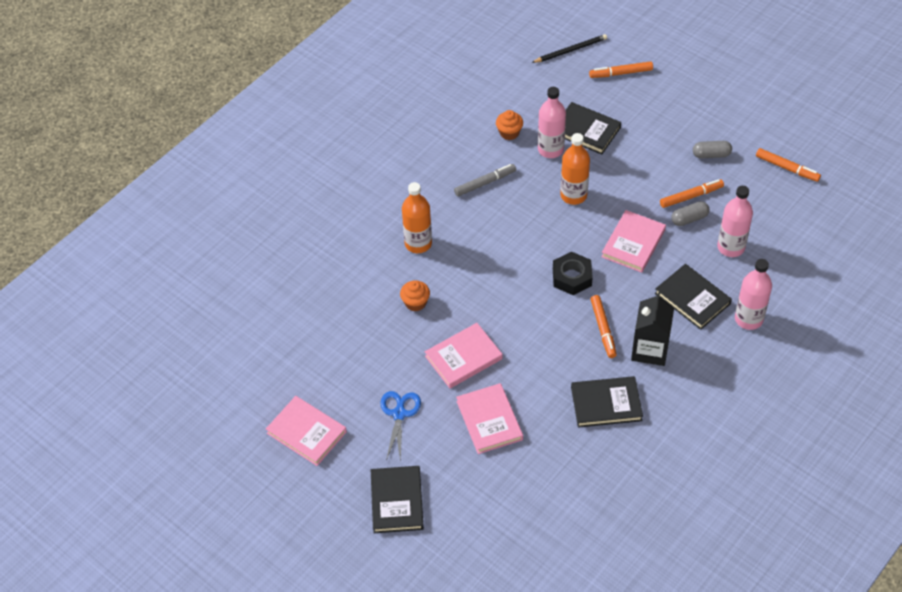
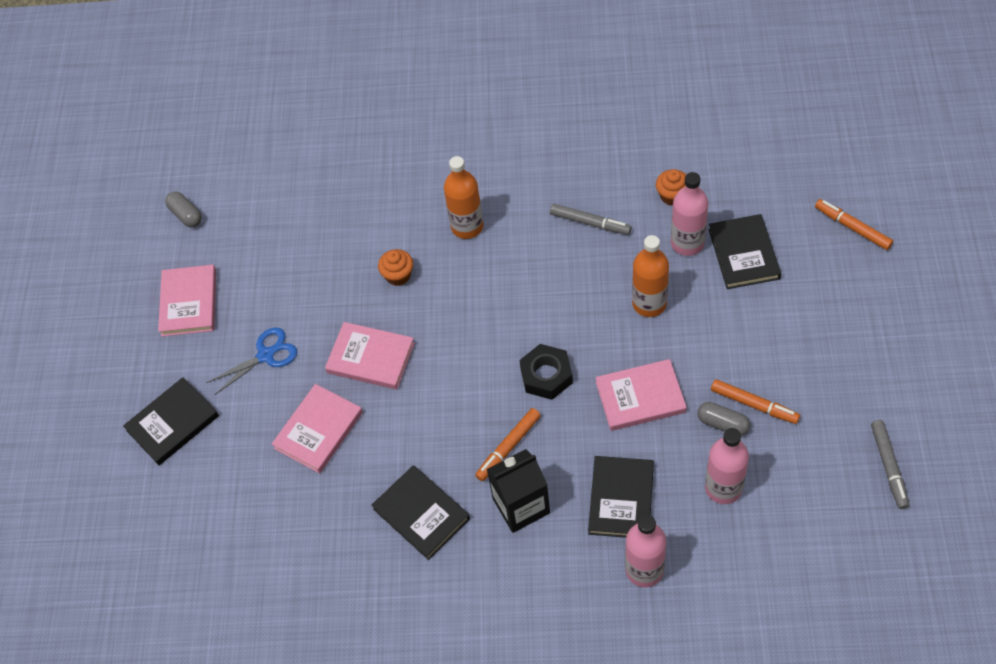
camera: 55 degrees right, 5 degrees up
black pencil [532,34,607,63] -> none
grey capsule [693,141,732,159] -> grey capsule moved to [165,191,202,227]
orange marker [756,148,821,182] -> grey marker [871,420,909,509]

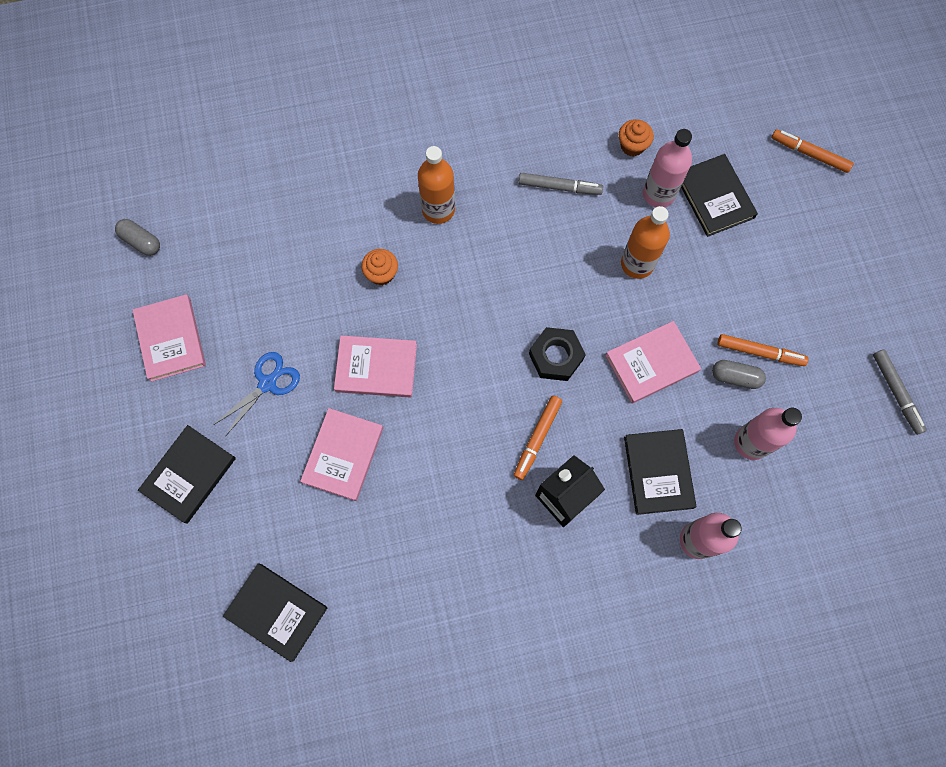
camera: 20 degrees left, 15 degrees up
black book [372,465,470,560] -> black book moved to [223,564,327,662]

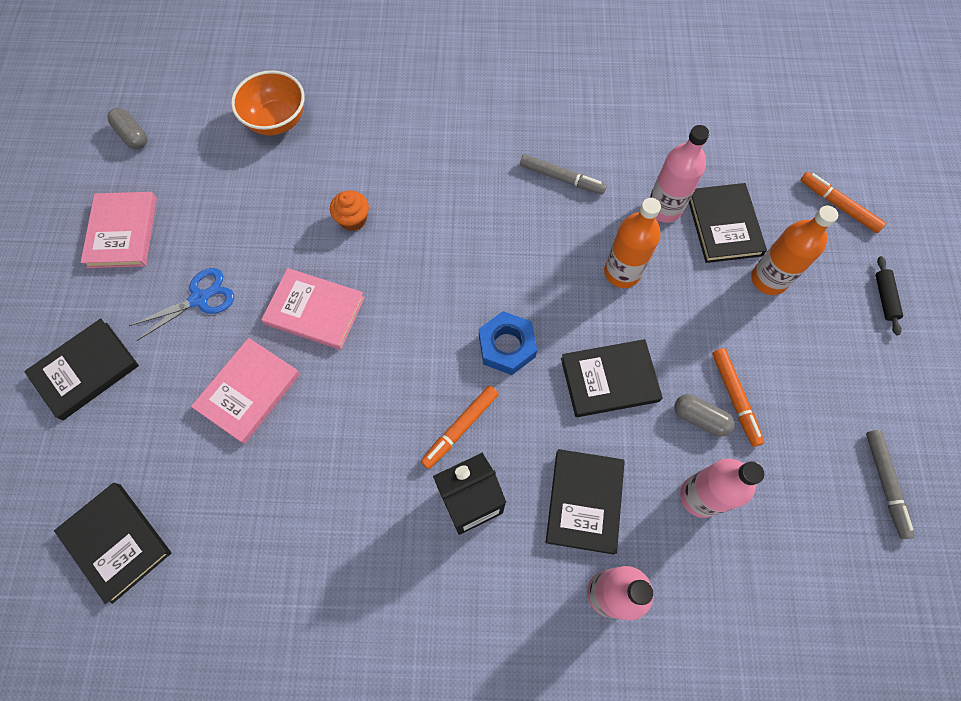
camera: 15 degrees right, 5 degrees down
orange bottle [418,146,455,224] -> orange bottle moved to [751,206,838,295]
black nut [529,327,586,381] -> blue nut [479,311,537,375]
pink book [605,321,701,404] -> black book [561,339,663,417]
orange cupcake [619,119,654,156] -> none
orange marker [718,334,809,366] -> orange marker turned 45 degrees clockwise [712,348,764,447]
none -> orange bowl [231,70,304,135]
none -> black rolling pin [876,256,903,335]

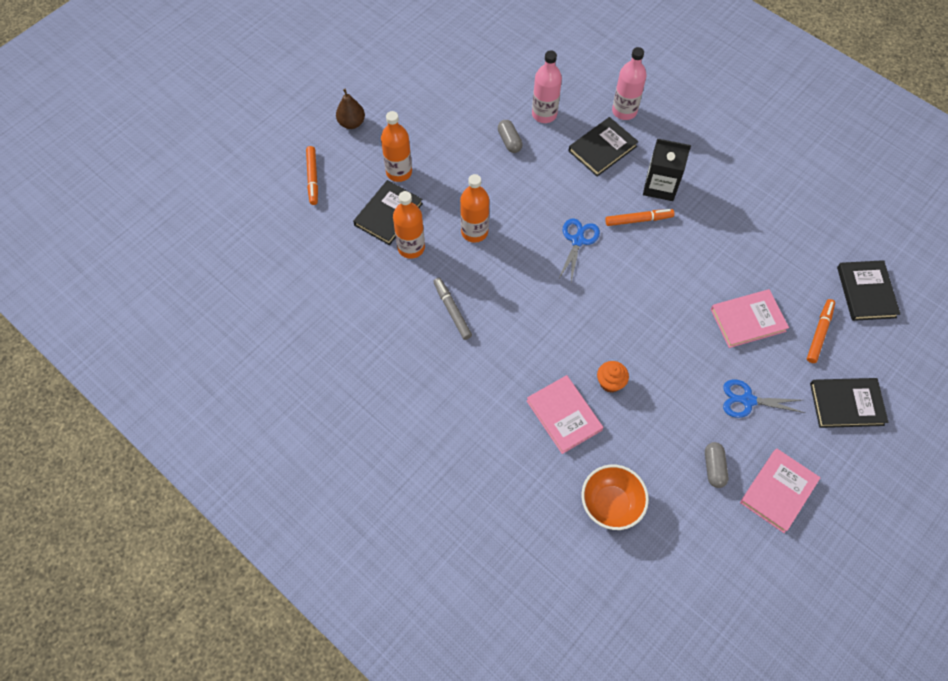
camera: 140 degrees left, 5 degrees down
grey capsule [108,108,147,149] -> grey capsule moved to [705,442,728,488]
pink book [261,268,365,350] -> pink book moved to [527,375,603,454]
blue nut [479,311,537,375] -> blue scissors [558,218,600,282]
black book [561,339,663,417] -> none
pink bottle [650,125,709,223] -> orange bottle [393,191,425,259]
orange marker [712,348,764,447] -> orange marker moved to [807,299,835,363]
grey marker [866,430,915,539] -> none
black rolling pin [876,256,903,335] -> brown pear [336,89,365,129]

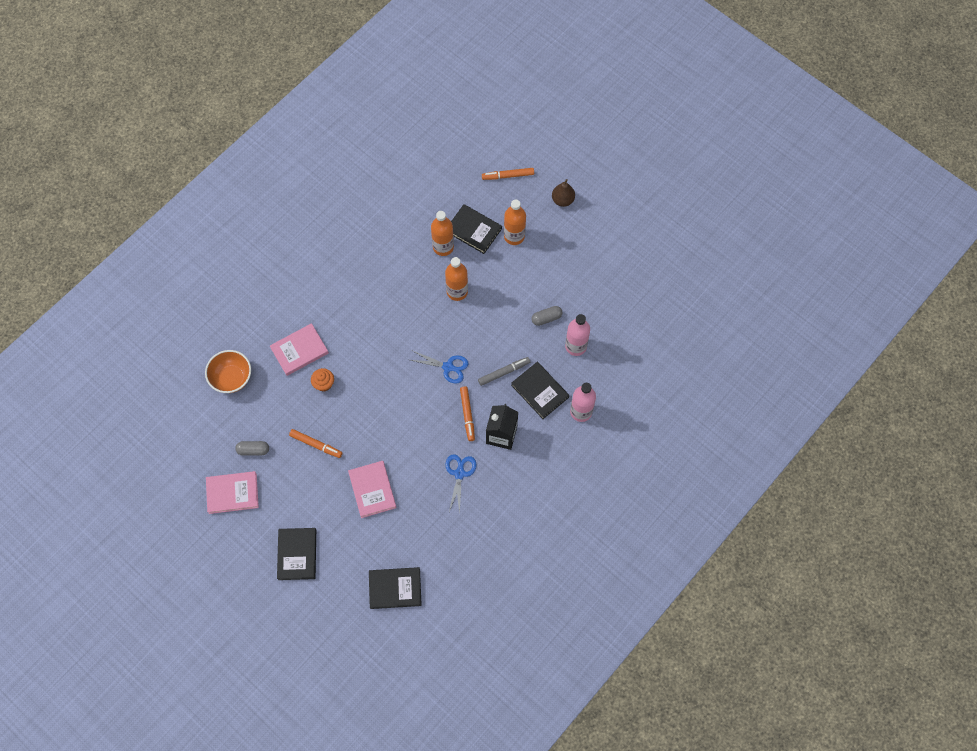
camera: 90 degrees right, 5 degrees up
grey marker [433,278,472,340] -> grey marker moved to [478,357,530,386]
blue scissors [723,379,805,418] -> blue scissors moved to [446,454,476,515]
pink book [740,449,821,533] -> pink book turned 45 degrees counterclockwise [206,471,259,514]
orange marker [807,299,835,363] -> orange marker moved to [289,429,342,458]

